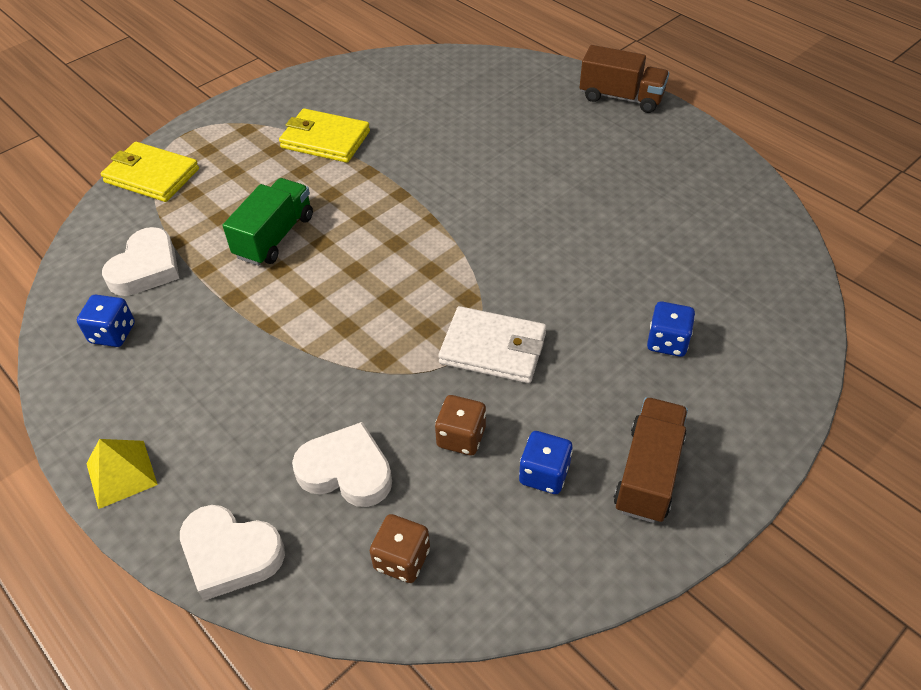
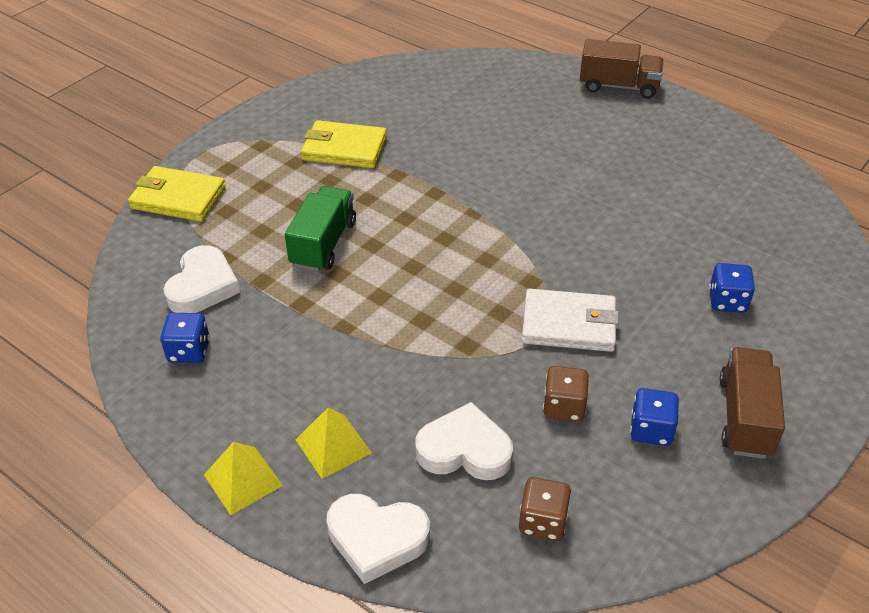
camera: 10 degrees left, 5 degrees down
none -> yellow pyramid [295,408,372,479]

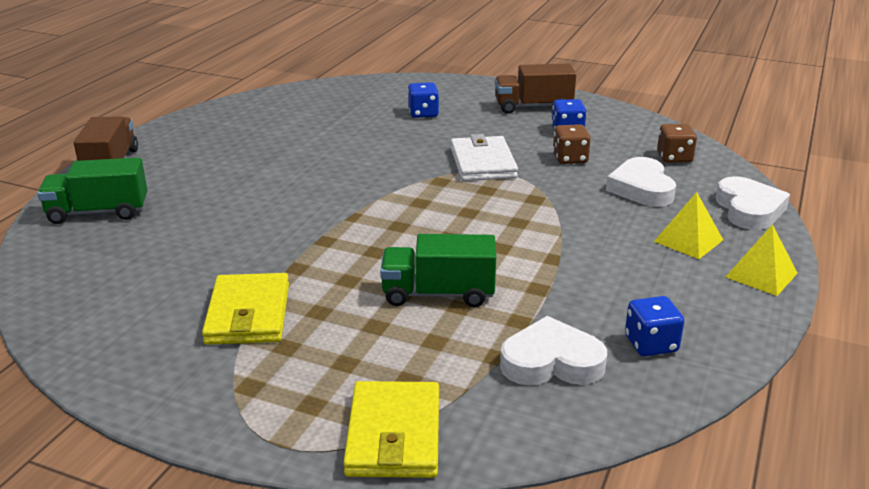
camera: 105 degrees left, 15 degrees down
none -> green truck [37,157,147,224]

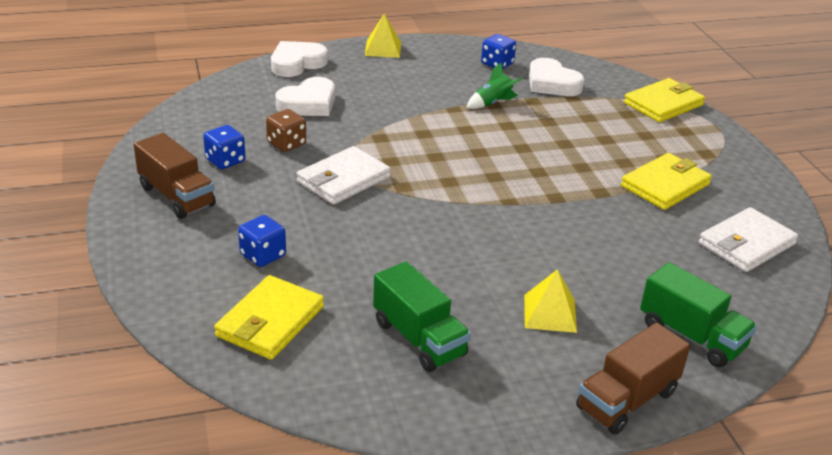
camera: 130 degrees left, 5 degrees up
green truck [380,234,496,307] -> green truck moved to [373,261,471,372]
yellow pyramid [654,192,723,259] -> yellow pyramid moved to [524,269,577,333]
brown dice [657,124,697,163] -> none
none -> yellow wallet [214,275,324,360]
none -> green rocket [466,63,523,109]
none -> white wallet [699,207,798,272]

